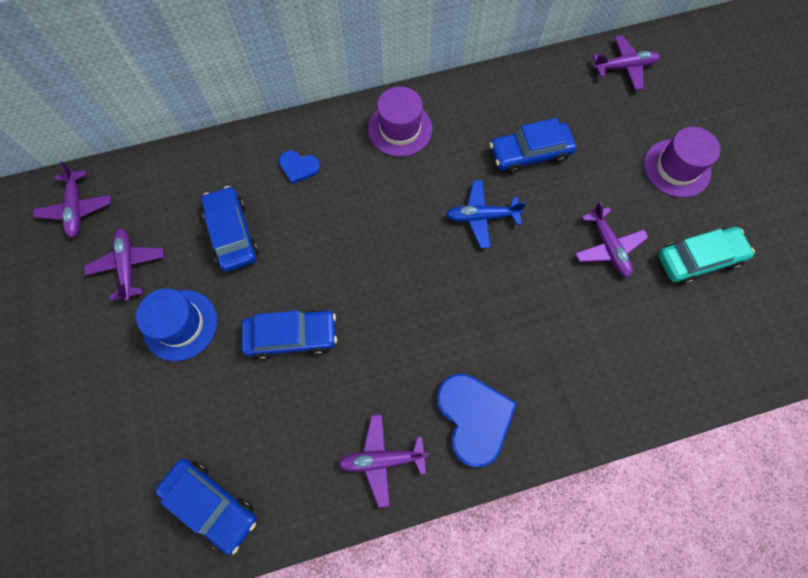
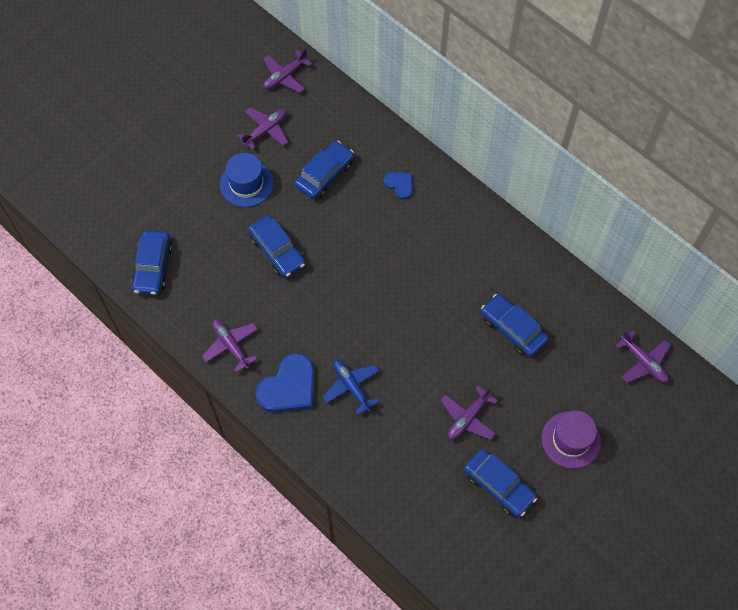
camera: 60 degrees right, 5 degrees down
blue heart [279,150,320,184] -> blue heart turned 150 degrees clockwise [384,172,413,199]
purple hat [368,87,432,157] -> none
blue plane [446,180,526,249] -> blue plane moved to [323,359,380,415]
turquoise car [658,227,755,284] -> blue car [464,449,537,517]

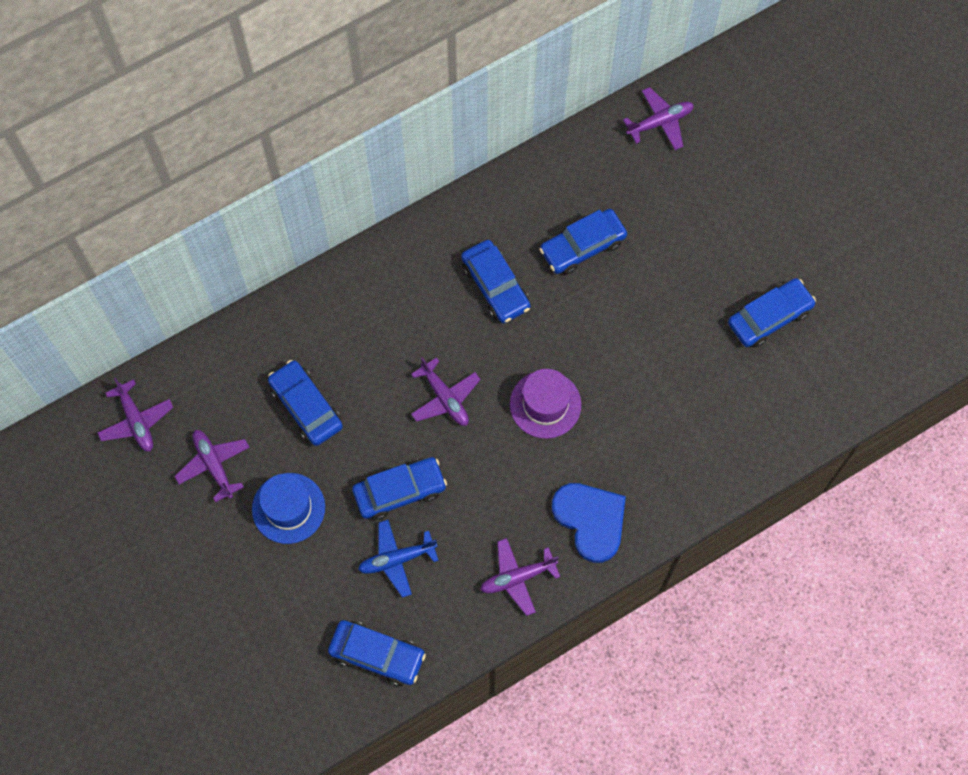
camera: 75 degrees left, 5 degrees up
blue plane [323,359,380,415] -> blue plane moved to [358,520,439,598]
blue heart [384,172,413,199] -> none
purple plane [441,386,498,440] -> purple plane moved to [411,357,481,426]
purple hat [542,411,601,469] -> purple hat moved to [510,369,581,439]
none -> blue car [461,240,531,323]

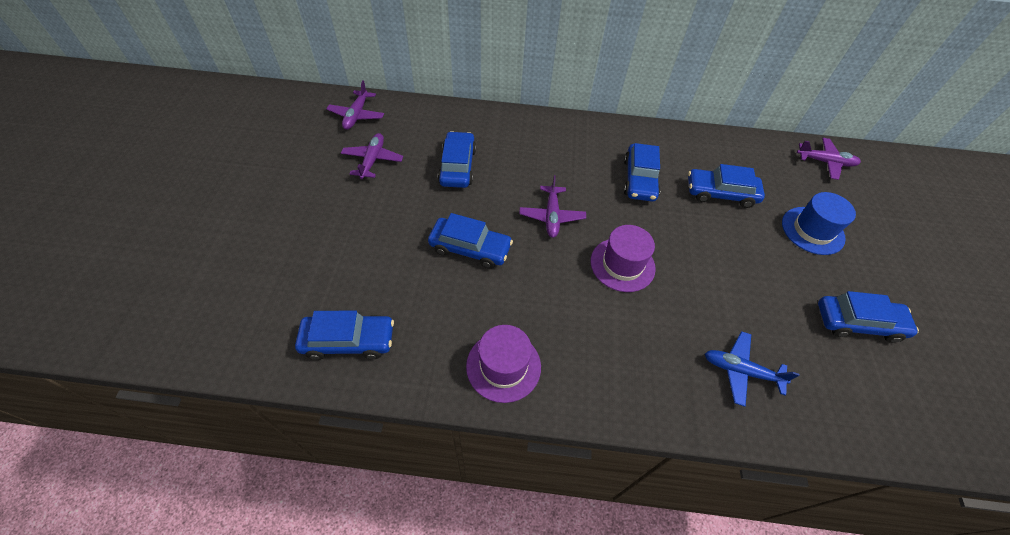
camera: 35 degrees right, 15 degrees down
blue hat [252,473,325,544] -> blue hat moved to [782,192,856,255]
blue car [328,620,426,686] -> blue car turned 60 degrees counterclockwise [295,311,394,360]
blue plane [358,520,439,598] -> blue plane moved to [705,331,800,407]
purple plane [480,538,560,616] -> purple hat [466,325,541,403]
blue heart [552,483,626,563] -> none

